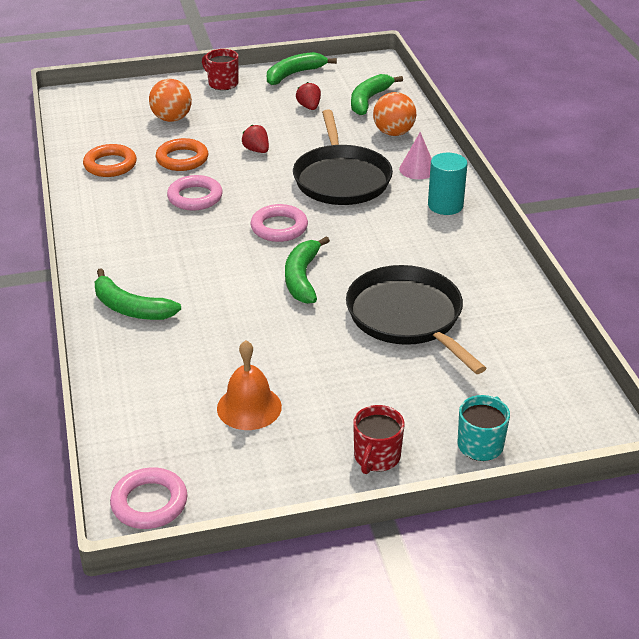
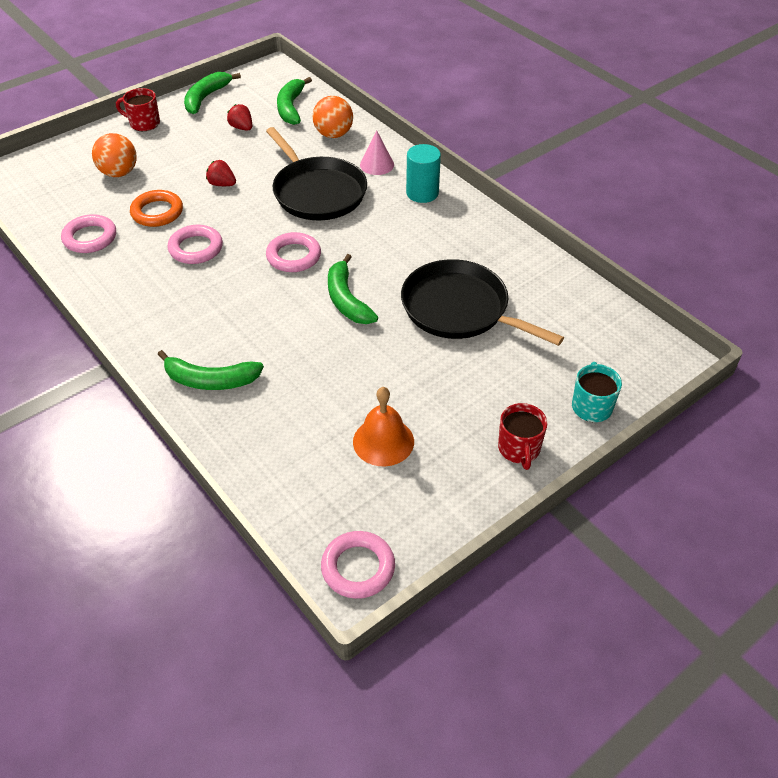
camera: 25 degrees left, 10 degrees up
orange ring [83,144,137,177] -> pink ring [61,214,116,253]

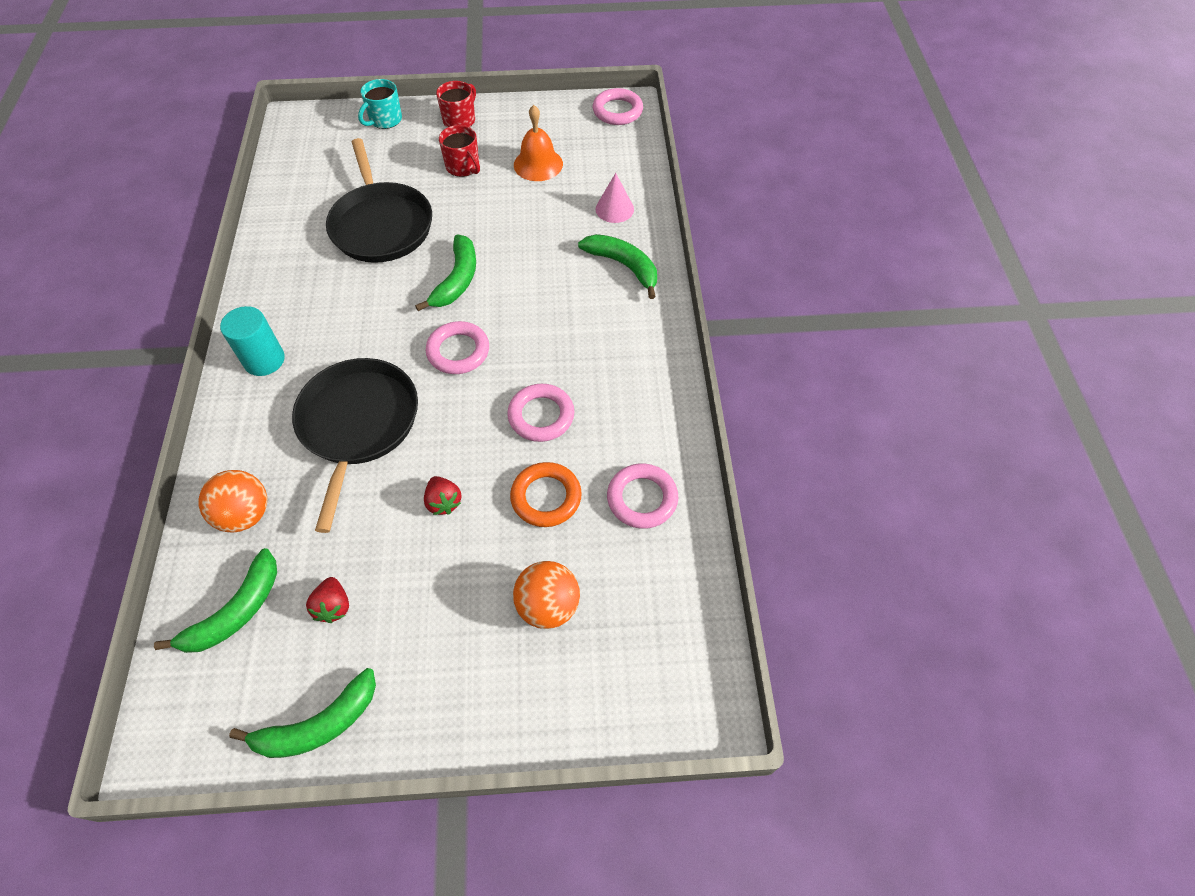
camera: 145 degrees left, 10 degrees up
red mug [116,88,160,131] -> red mug moved to [439,125,480,177]
pink cone [360,130,394,175] -> pink cone moved to [596,173,634,223]

